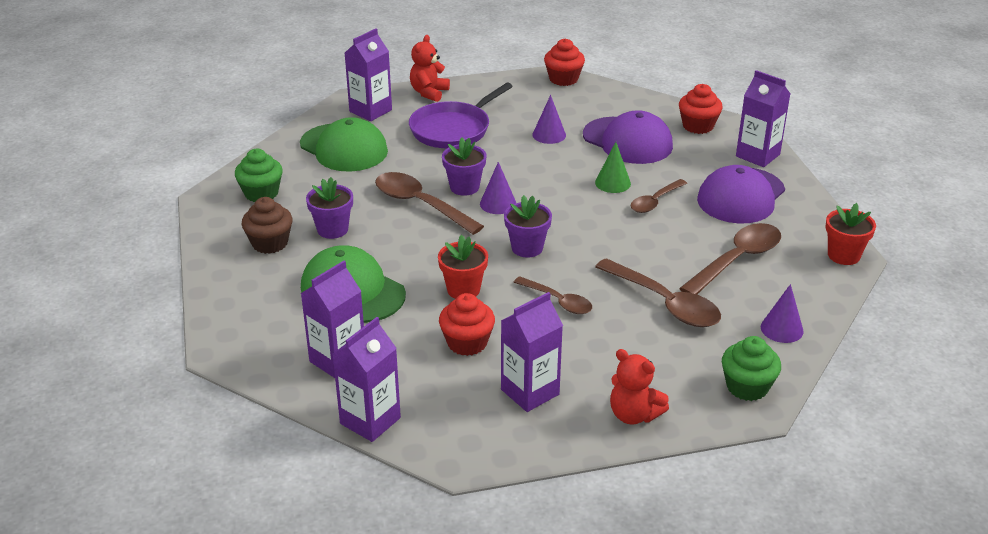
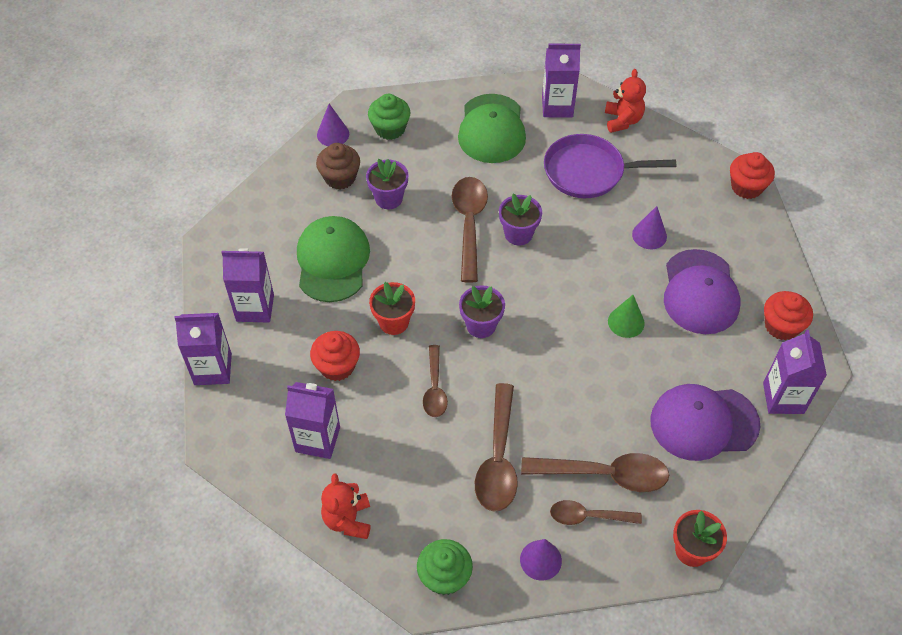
camera: 50 degrees right, 20 degrees up
red teddy bear [410,35,450,102] -> red teddy bear turned 105 degrees clockwise [605,69,646,133]
purple cone [480,162,516,214] -> purple cone moved to [317,104,349,146]
brown spoon [631,179,687,213] -> brown spoon moved to [550,500,642,525]

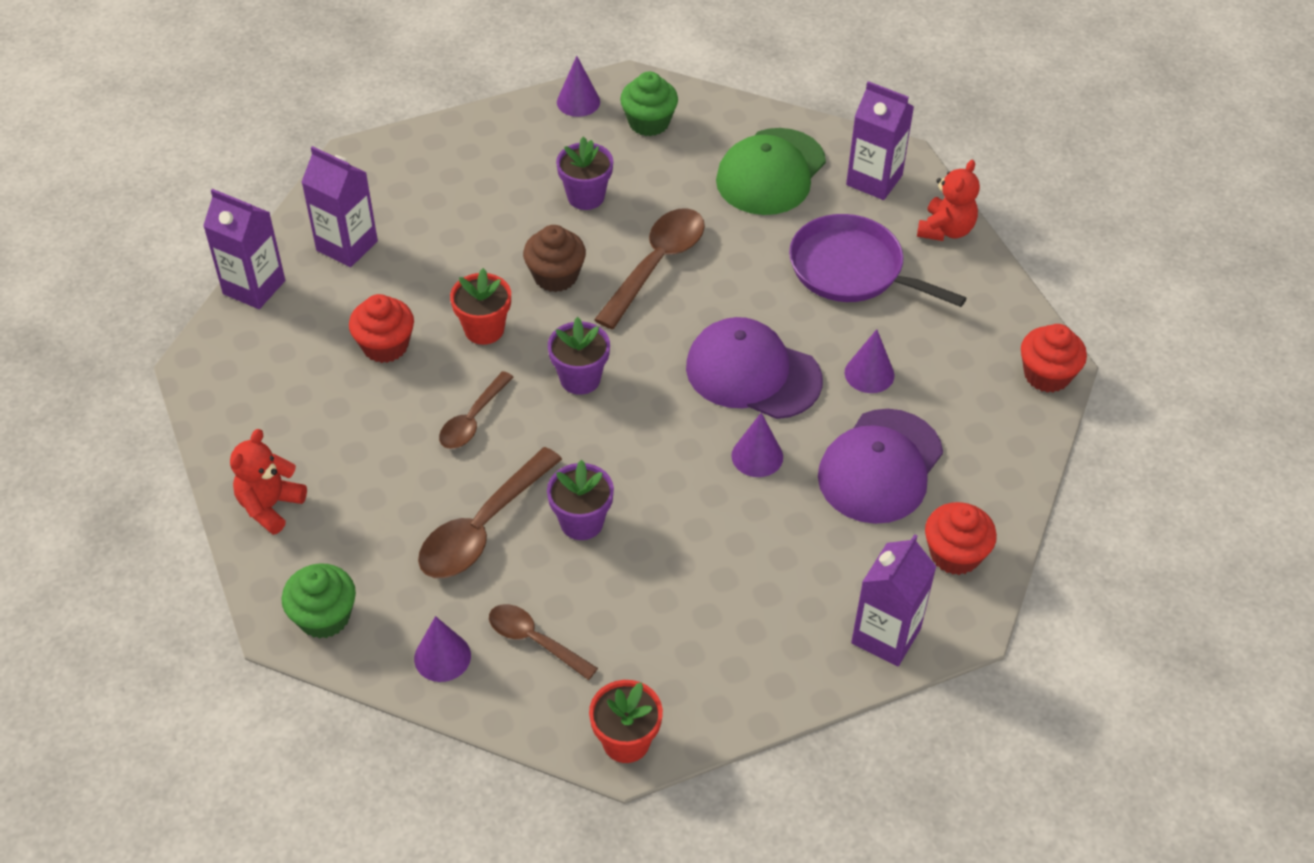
camera: 30 degrees right, 5 degrees down
purple carton [285,382,340,459] -> none
green cap [297,216,370,302] -> none
brown cupcake [316,143,360,189] -> brown cupcake moved to [523,225,586,292]
purple flower pot [499,194,542,245] -> purple flower pot moved to [547,460,614,540]
brown spoon [521,453,669,492] -> none
green cone [608,295,645,338] -> purple cone [731,413,783,477]
purple cap [650,384,760,461] -> purple cap moved to [686,317,823,419]

